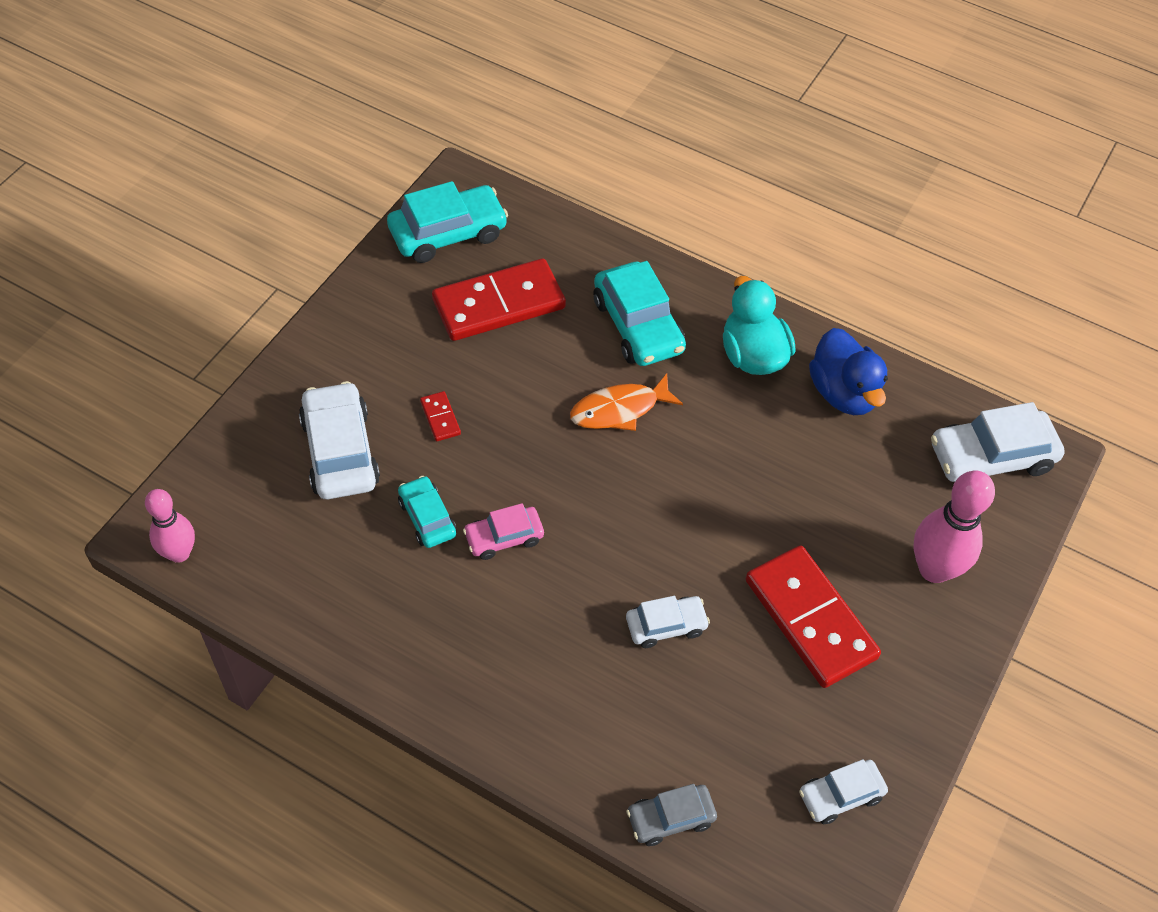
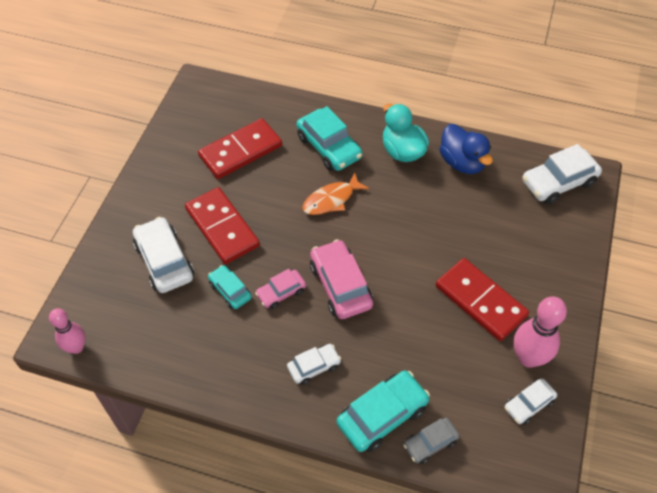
camera: 10 degrees left, 0 degrees up
turquoise car [387,181,508,263] -> turquoise car moved to [337,370,430,452]
red domino [420,391,461,441] -> red domino [185,187,260,264], size x2.42
white car [626,596,710,648] -> white car moved to [287,344,341,385]
pink bowling pin [913,471,995,583] -> pink bowling pin moved to [514,296,567,368]
none -> pink car [310,239,373,319]

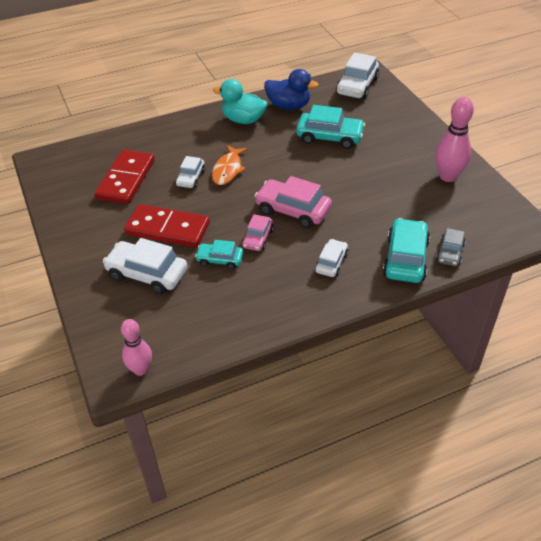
camera: 40 degrees left, 10 degrees down
turquoise car [296,106,362,171] -> turquoise car moved to [296,105,365,149]
red domino [436,258,529,341] -> none
white car [504,378,557,425] -> white car moved to [176,156,205,188]

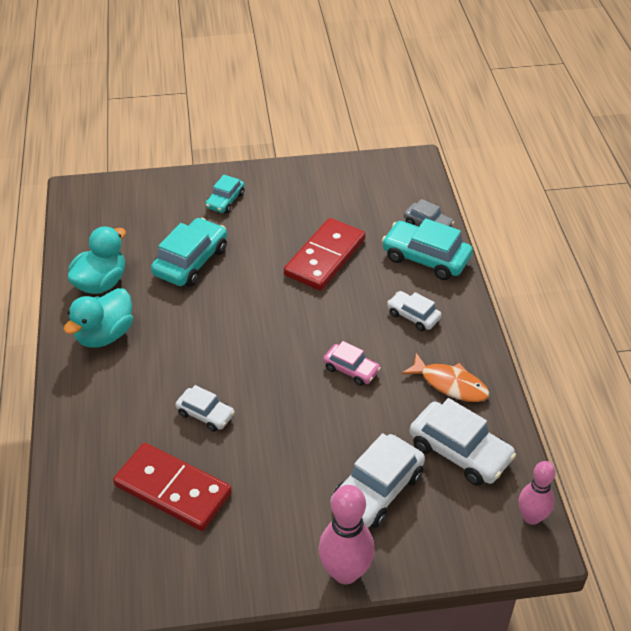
camera: 75 degrees left, 0 degrees up
red domino [124,204,210,247] -> red domino moved to [284,218,366,290]
turquoise car [195,240,243,269] -> turquoise car moved to [205,175,245,213]
orange fish [212,145,248,185] -> orange fish moved to [401,353,489,402]
pink car [255,176,332,228] -> none
blue duck [264,69,319,110] -> turquoise duck [68,226,126,294]
white car [336,53,379,99] -> white car moved to [409,398,516,486]
pink bowling pin [435,97,474,182] -> pink bowling pin moved to [319,485,375,584]

